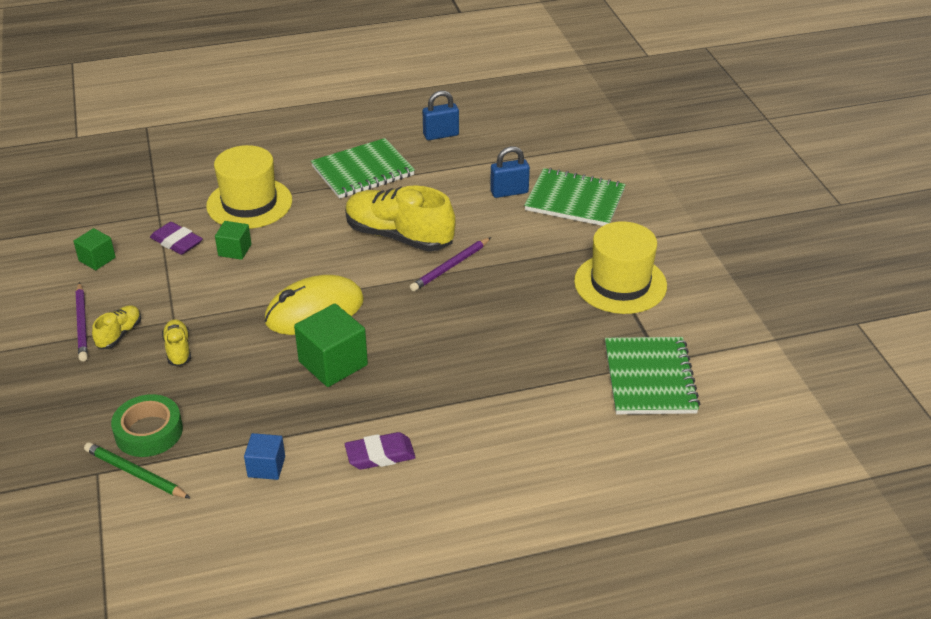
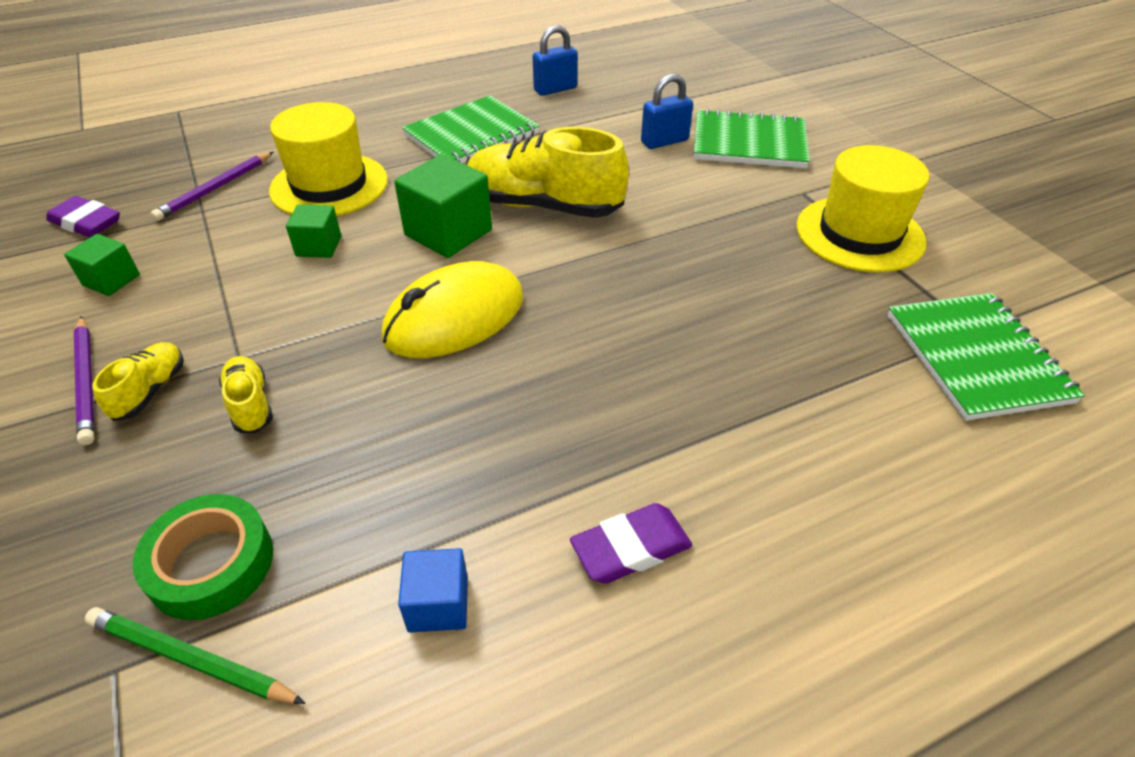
camera: 10 degrees left, 5 degrees up
purple eraser [150,222,203,255] -> purple eraser moved to [46,196,120,237]
green cube [294,304,368,387] -> green cube moved to [394,154,492,258]
purple pencil [410,237,491,292] -> purple pencil moved to [150,152,273,221]

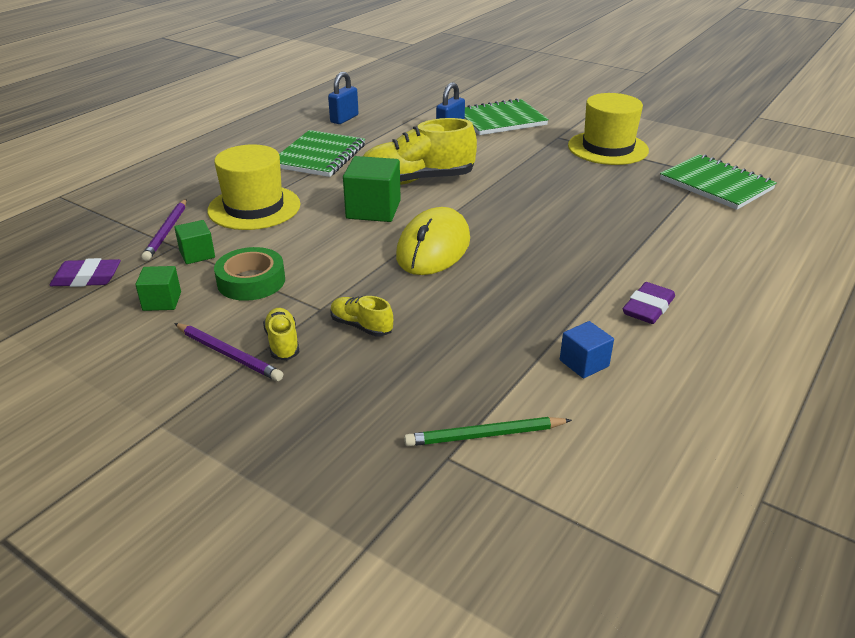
camera: 30 degrees left, 10 degrees down
green tape [133,494,273,620] -> green tape moved to [214,247,285,301]
green cube [286,204,341,258] -> green cube moved to [174,220,215,264]

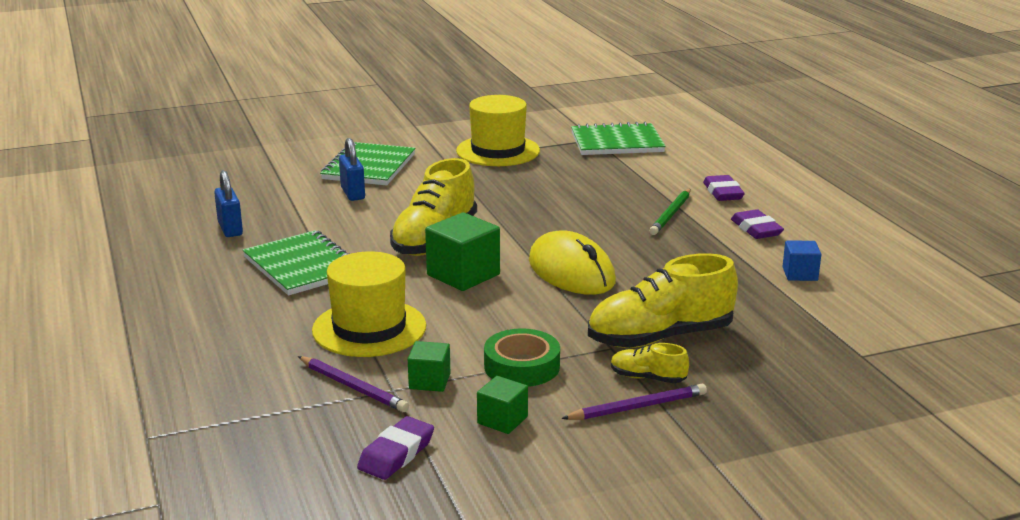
camera: 55 degrees left, 10 degrees down
yellow shoe [331,296,393,337] -> yellow shoe [588,253,738,348], size x2.13
green pencil [404,417,572,446] -> green pencil moved to [649,189,690,235]
none -> purple eraser [703,175,745,201]

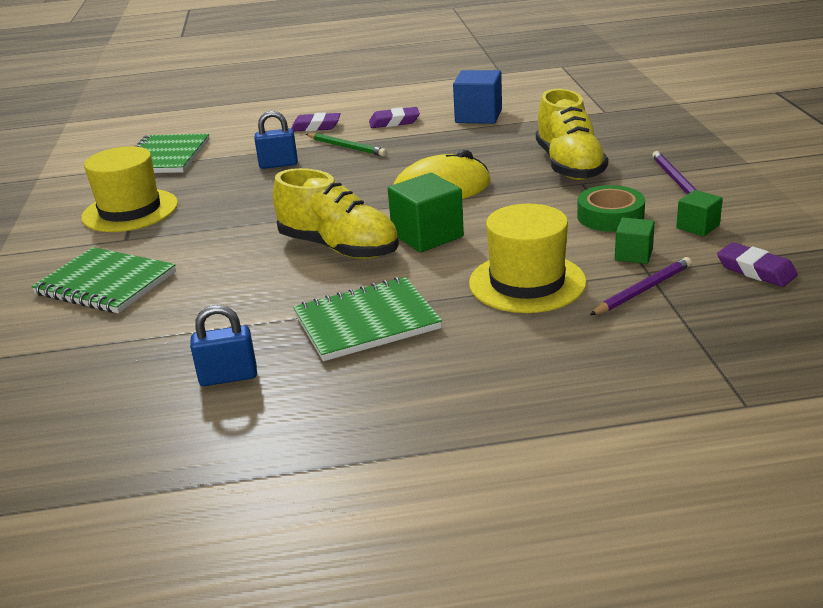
camera: 75 degrees left, 5 degrees up
blue padlock [339,138,365,201] -> blue padlock moved to [255,111,298,169]
yellow shoe [611,343,689,383] -> none
blue cube [782,240,821,281] -> blue cube [453,70,502,124], size x1.75

